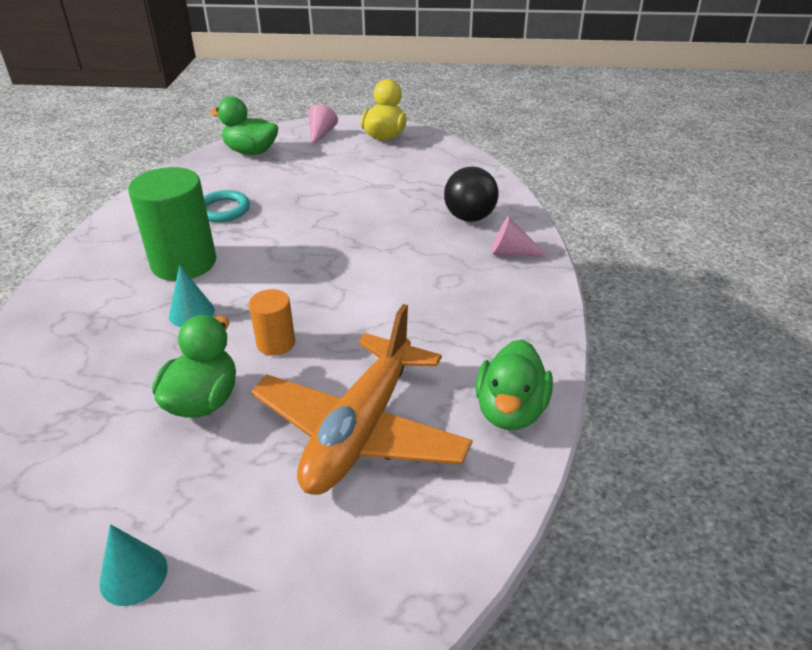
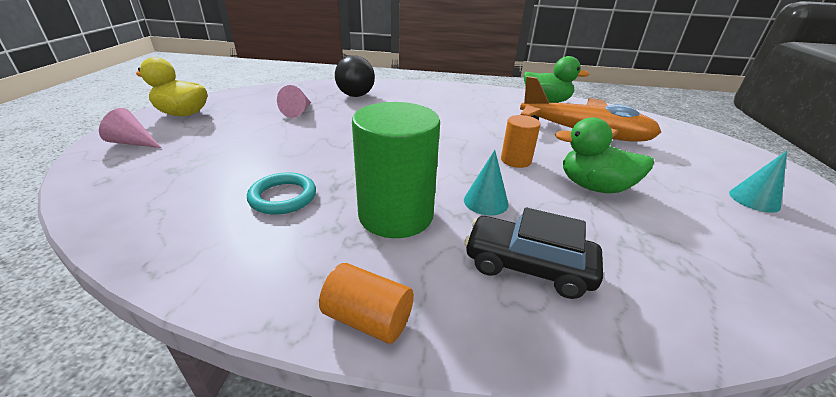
camera: 90 degrees left, 5 degrees down
green duck [210,96,278,155] -> none
pink cone [491,216,549,257] -> pink cone moved to [277,85,311,118]
none -> orange cylinder [319,263,414,344]
none -> black car [464,207,603,299]

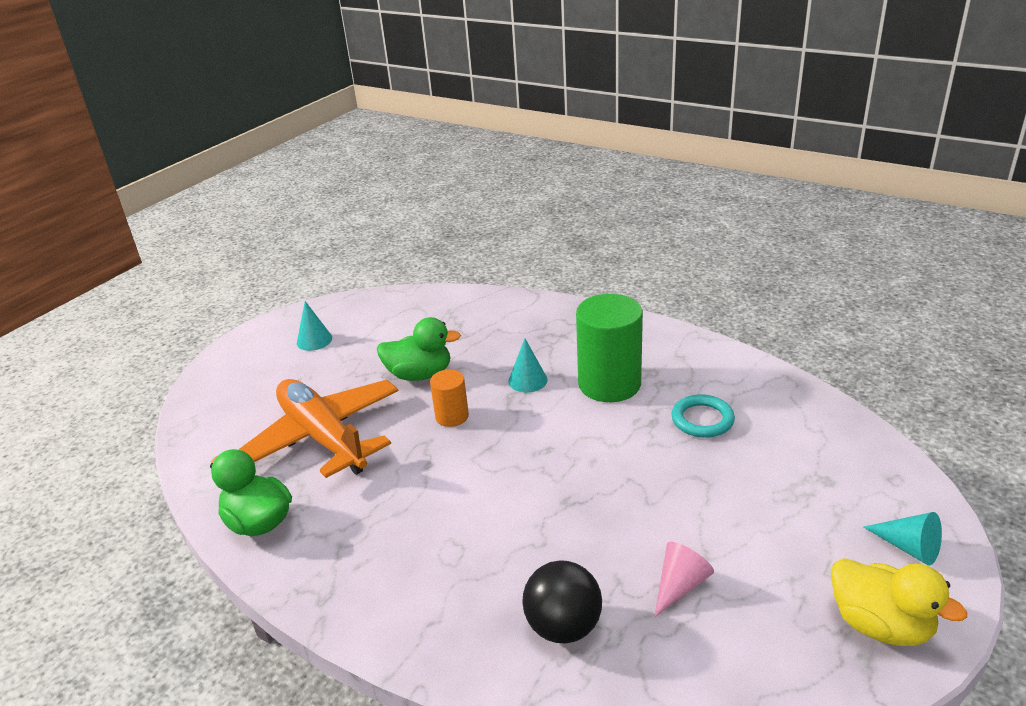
camera: 150 degrees left, 0 degrees up
pink cone [99,108,161,148] -> turquoise cone [864,512,942,565]
orange cylinder [319,263,414,344] -> none
black car [464,207,603,299] -> none
green duck [555,117,654,193] -> green duck turned 45 degrees counterclockwise [377,317,461,381]

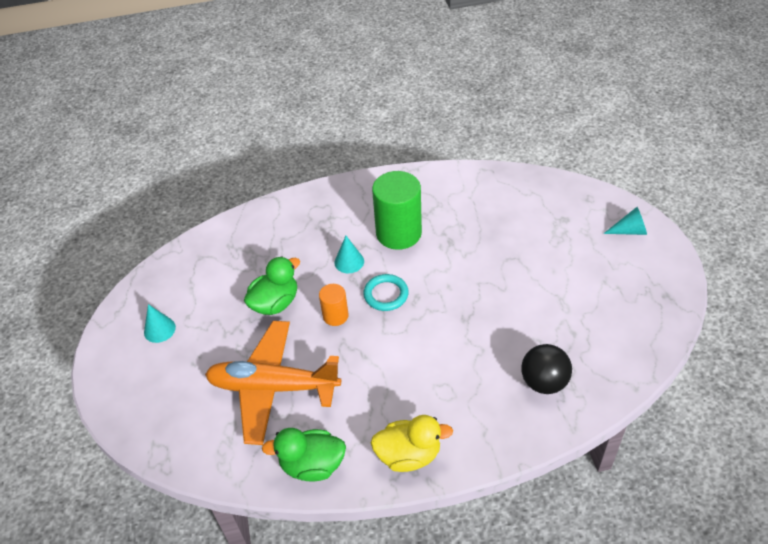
camera: 45 degrees left, 15 degrees up
pink cone [654,542,714,617] -> none
turquoise ring [671,394,735,438] -> turquoise ring moved to [363,274,409,311]
yellow duck [831,558,967,646] -> yellow duck moved to [371,415,453,472]

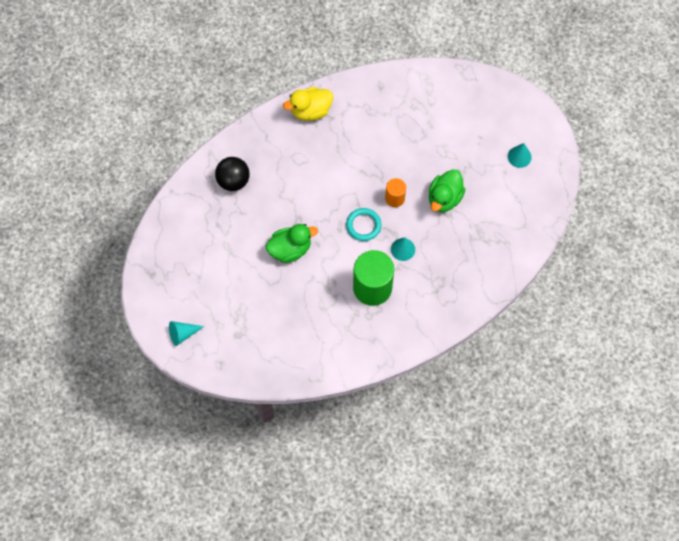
camera: 160 degrees right, 20 degrees up
orange plane [205,321,341,445] -> none
green duck [262,428,346,481] -> green duck moved to [266,224,318,263]

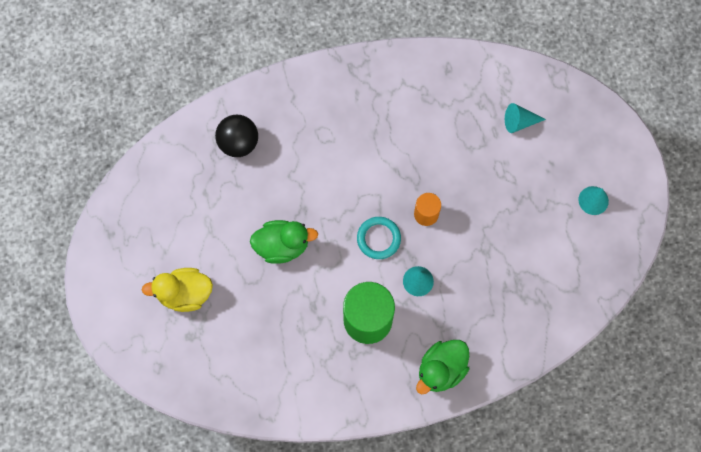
camera: 15 degrees right, 5 degrees up
turquoise cone [169,321,204,346] -> turquoise cone moved to [505,103,546,133]
yellow duck [283,87,333,121] -> yellow duck moved to [142,268,213,312]
green duck [429,169,466,212] -> green duck moved to [416,340,469,395]

